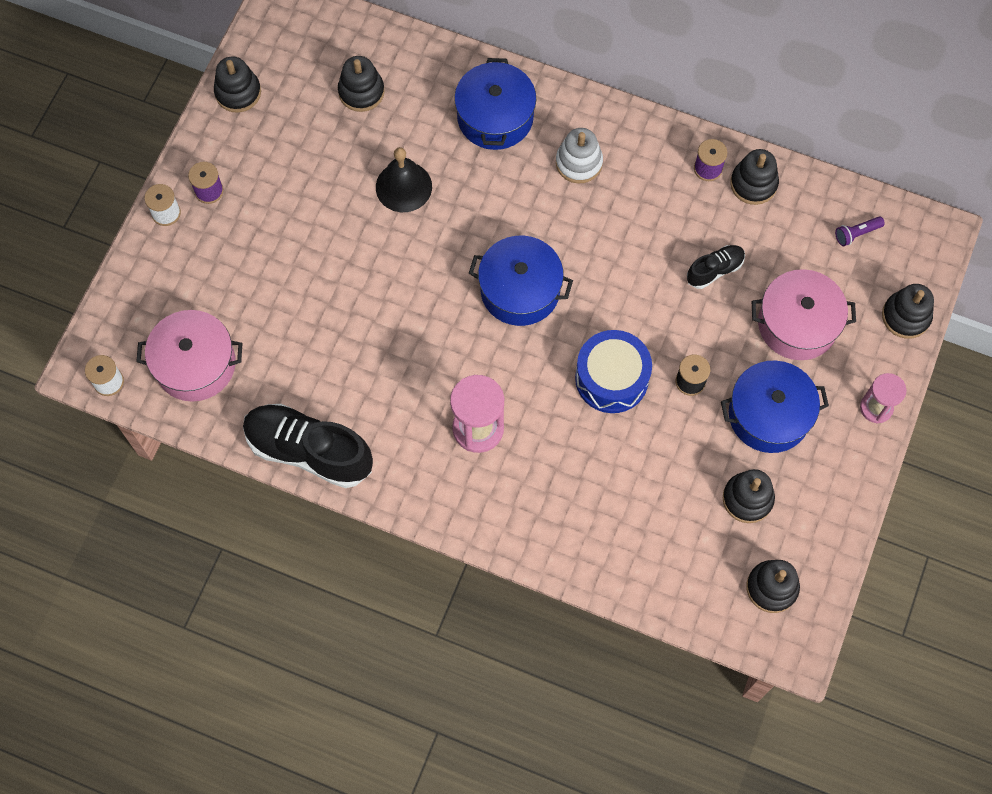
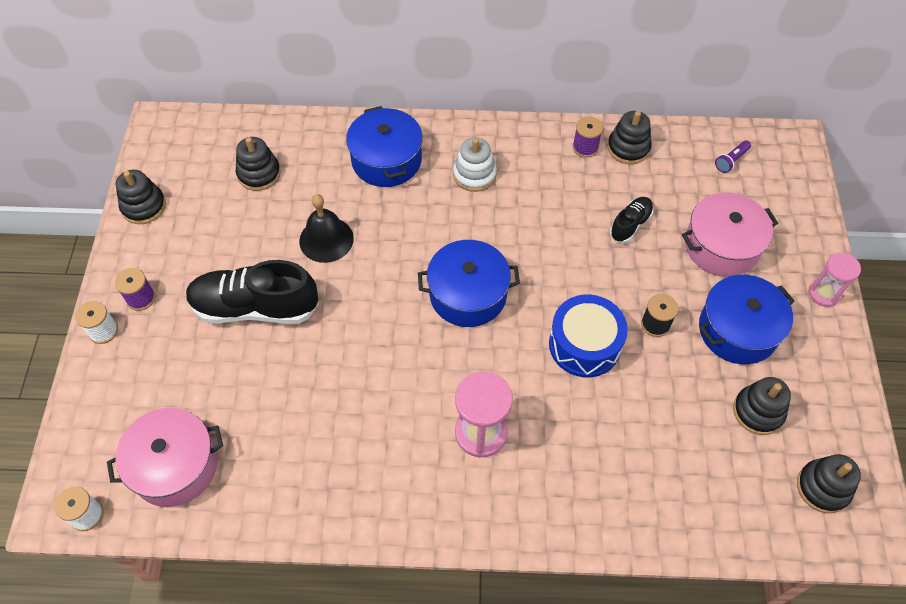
camera: 20 degrees left, 10 degrees down
black shoe [243,404,373,488] -> black shoe moved to [186,260,319,324]
black stacking toy [882,284,934,339] -> none

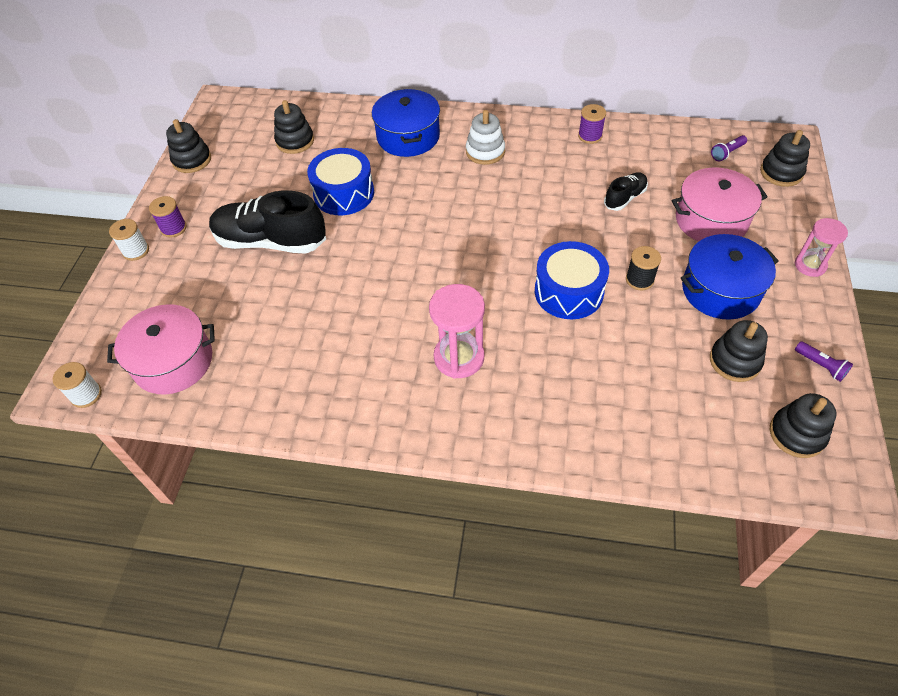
camera: 10 degrees right, 5 degrees down
black bell [299,194,354,263] -> blue drum [307,148,374,215]
blue pot [418,240,520,327] -> none
black stacking toy [607,111,652,164] -> black stacking toy moved to [760,130,810,187]
none -> purple flashlight [795,341,853,382]

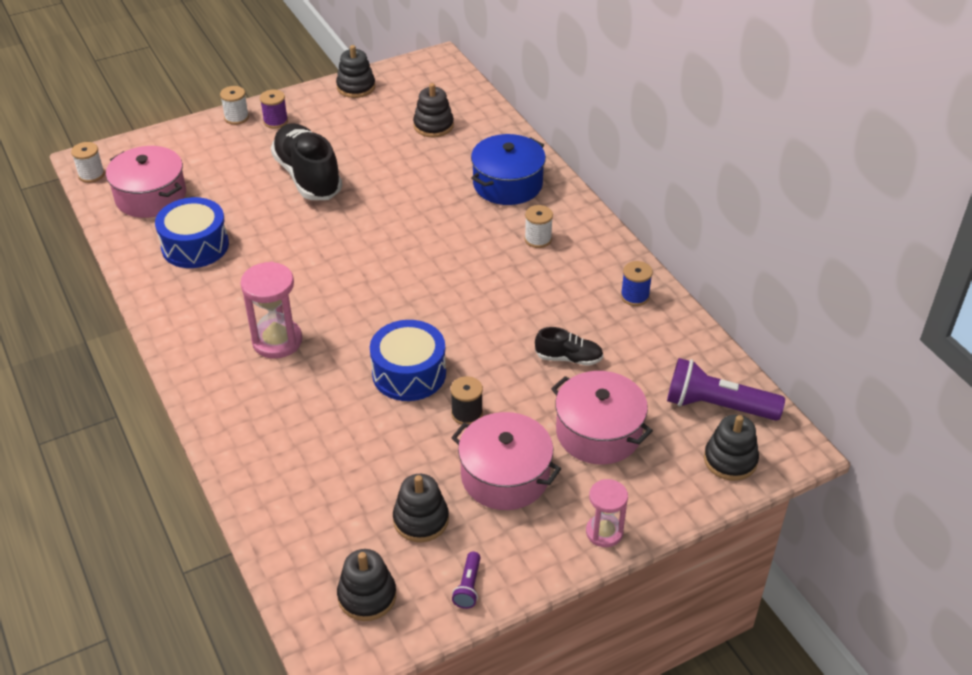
camera: 50 degrees right, 10 degrees down
blue drum [307,148,374,215] -> blue drum moved to [155,197,229,268]
white stacking toy [466,110,505,165] -> white spool [525,205,553,248]
purple spool [578,104,606,144] -> blue spool [621,261,653,306]
blue pot [681,234,779,320] -> pink pot [451,412,561,510]
purple flashlight [711,135,747,161] -> purple flashlight [667,358,785,421], size x2.14

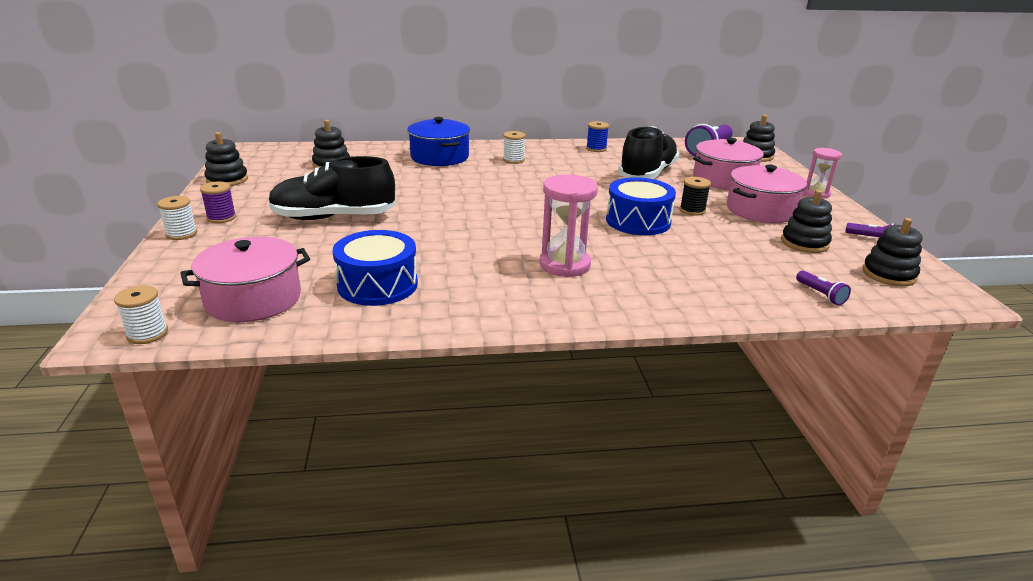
camera: 70 degrees left, 15 degrees down
black shoe [535,327,603,366] -> black shoe [618,126,679,179], size x2.00
none -> purple flashlight [796,270,851,305]

